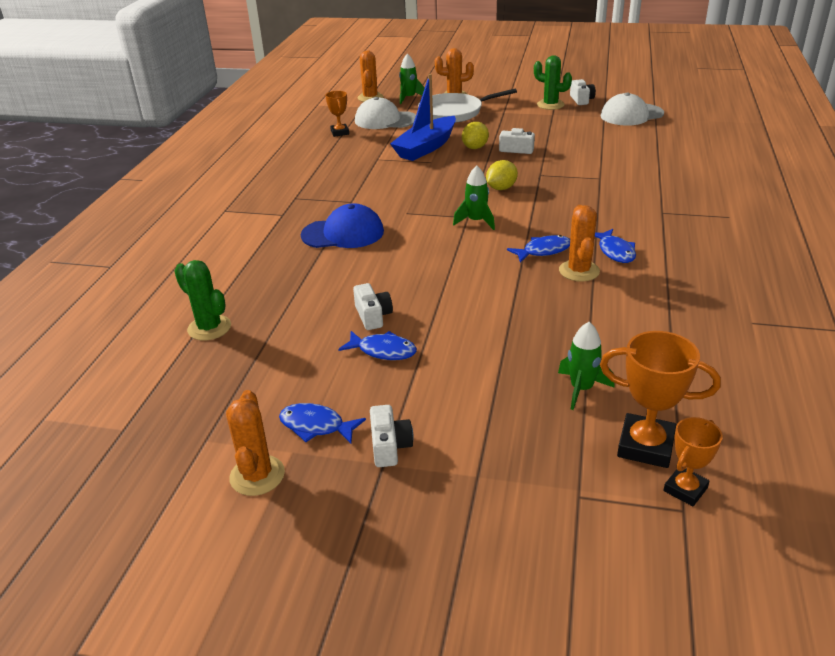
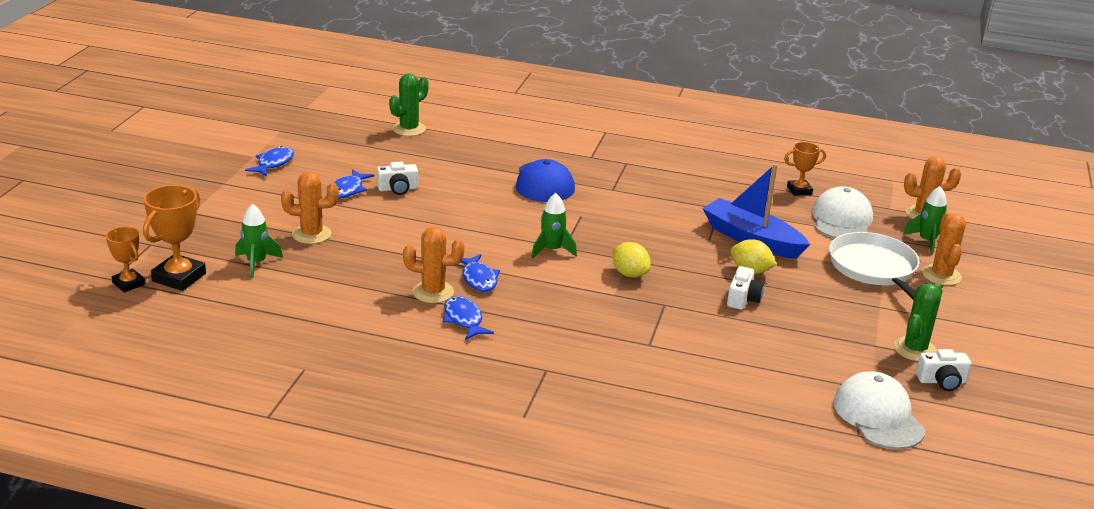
camera: 90 degrees right, 5 degrees down
orange cactus [226,390,285,496] -> orange cactus moved to [281,172,339,244]
white camera [370,405,413,467] -> none
blue fish [595,229,636,263] -> blue fish turned 75 degrees clockwise [443,296,494,340]

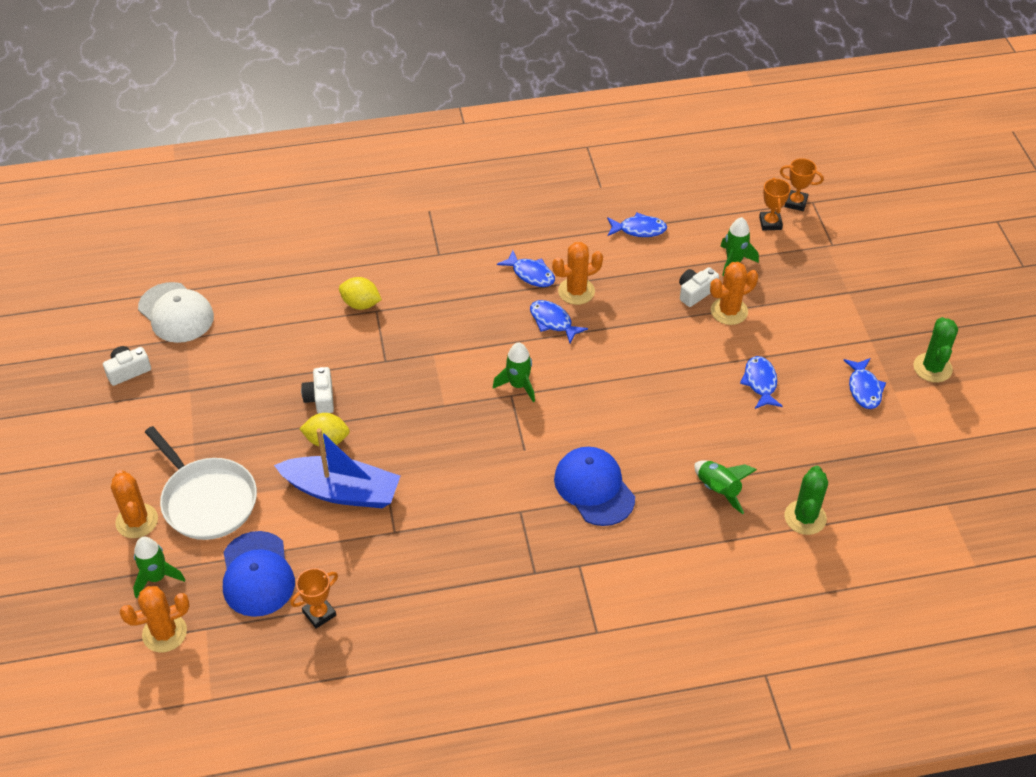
camera: 155 degrees right, 20 degrees up
orange trophy [143,185,206,291] -> orange trophy [759,178,791,230], size x0.62
white camera [377,162,418,195] -> white camera moved to [679,267,719,307]
yellow lemon [612,242,651,278] -> yellow lemon moved to [339,277,382,310]
white cap [812,186,873,239] -> blue cap [223,531,295,617]
green cactus [894,283,943,361] -> green cactus moved to [913,317,958,382]
none -> blue fish [607,212,667,237]
none -> green rocket [694,460,757,514]

